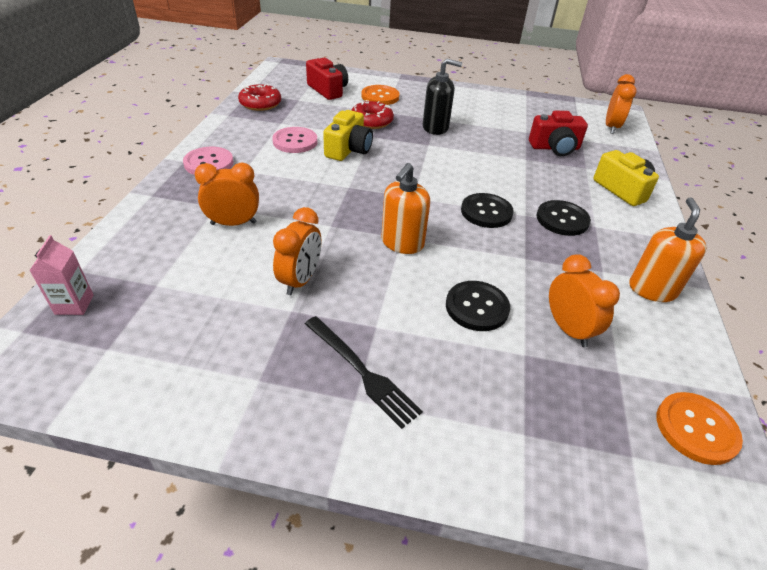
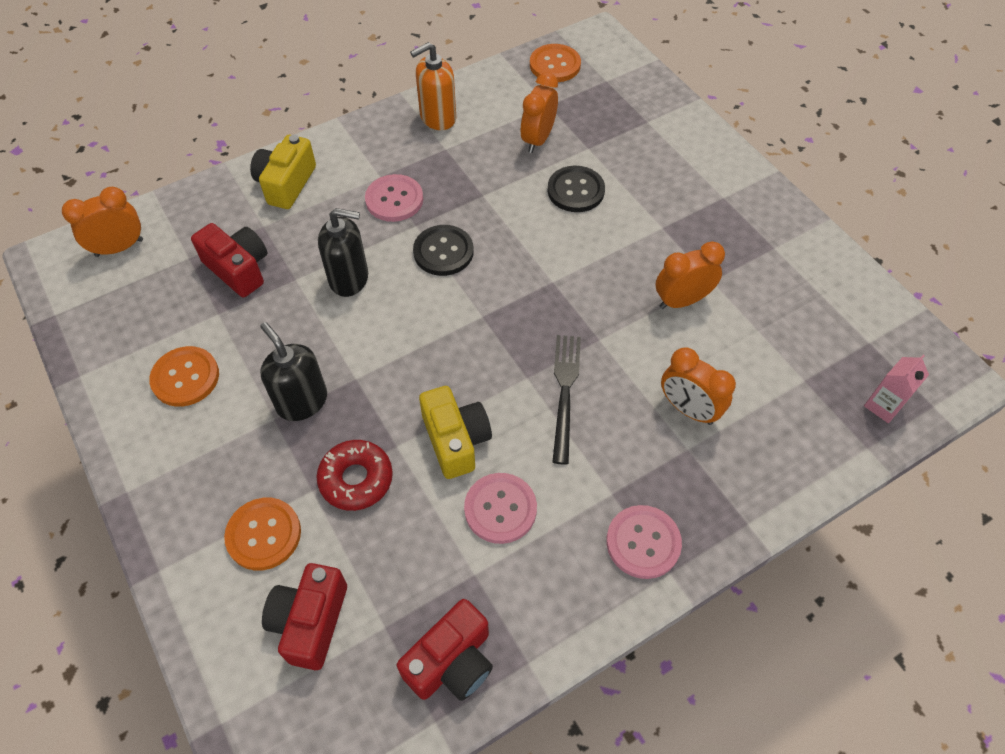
camera: 130 degrees left, 15 degrees up
red donut [238,84,281,111] -> red camera [397,599,493,701]
black fork [305,316,423,429] -> black fork moved to [552,335,581,465]
yellow camera [323,110,373,161] -> yellow camera turned 90 degrees clockwise [419,386,492,479]
orange soap dispenser [381,163,430,254] -> none
black button [537,200,591,236] -> pink button [365,174,423,222]
none -> orange button [149,346,219,407]
none -> black soap dispenser [318,208,368,297]

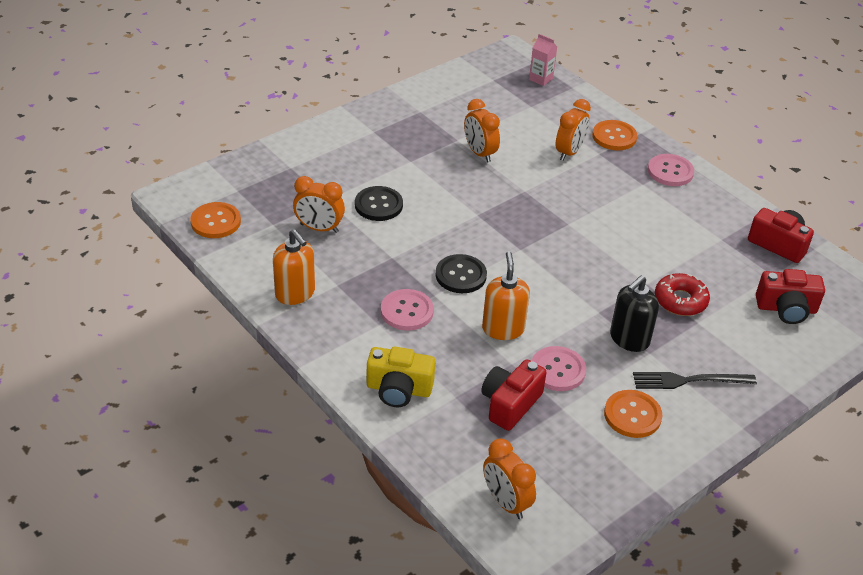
camera: 100 degrees left, 15 degrees down
orange button [224,498,301,570] -> orange button moved to [592,120,637,151]
black soap dispenser [318,208,368,297] -> orange soap dispenser [482,251,530,340]
yellow camera [419,386,492,479] -> none
pink button [464,473,537,544] -> pink button moved to [531,346,586,391]
black fork [552,335,581,465] -> black fork moved to [633,372,757,389]

